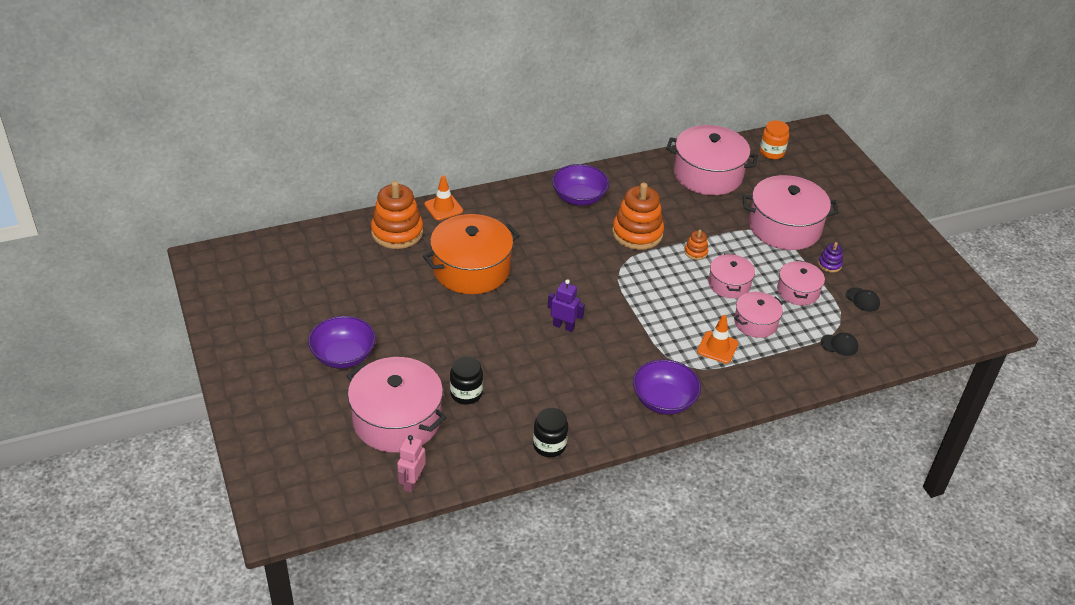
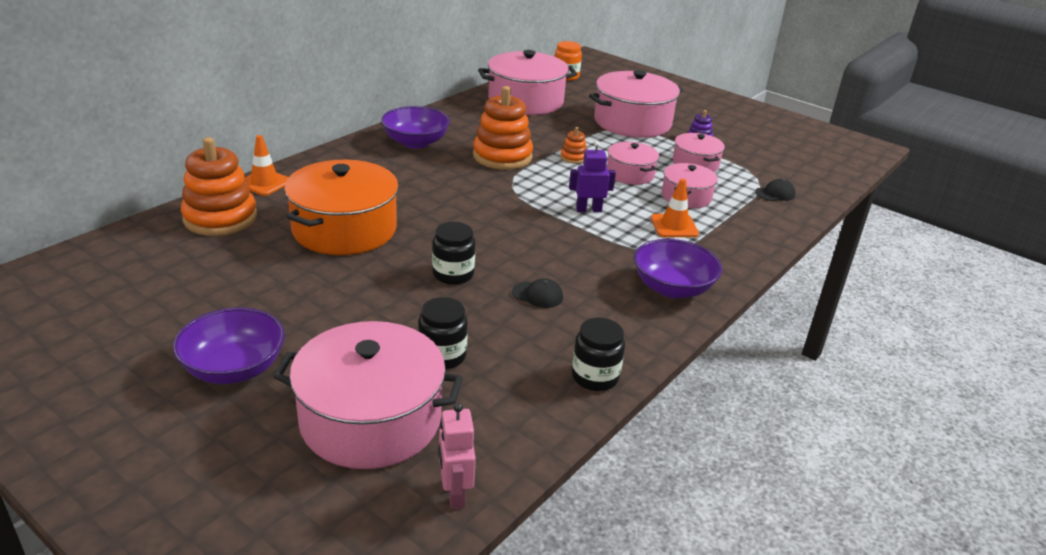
camera: 30 degrees left, 10 degrees down
purple robot [548,279,585,332] -> purple robot moved to [569,141,616,212]
black cap [846,287,880,312] -> black cap moved to [512,278,563,308]
none -> black jar [432,222,475,285]

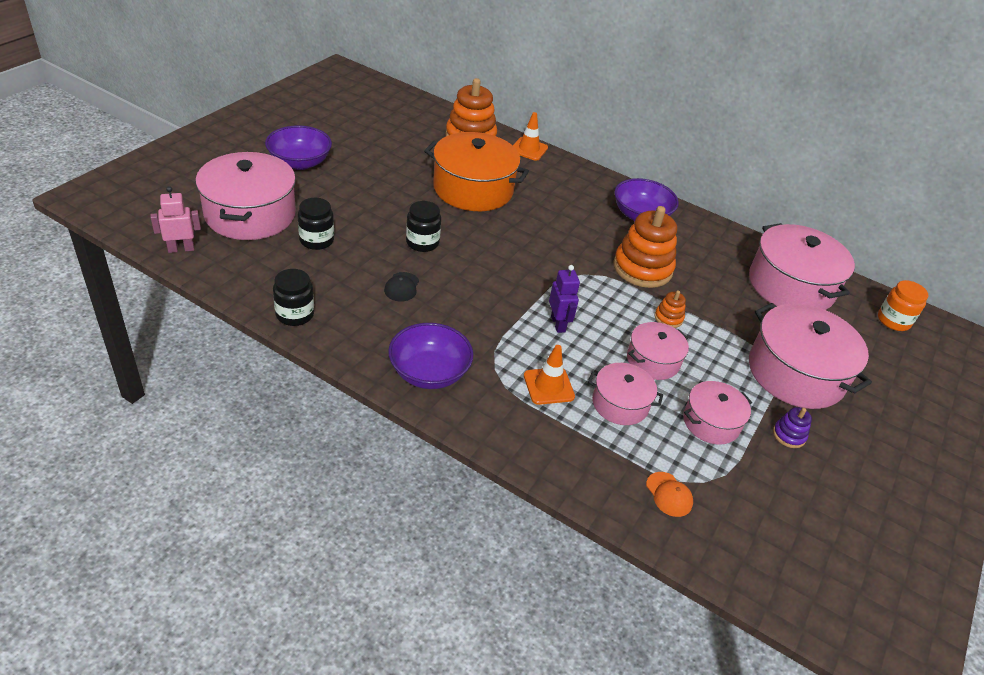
camera: 80 degrees right, 10 degrees up
black cap [755,179,796,201] -> orange cap [646,472,693,517]

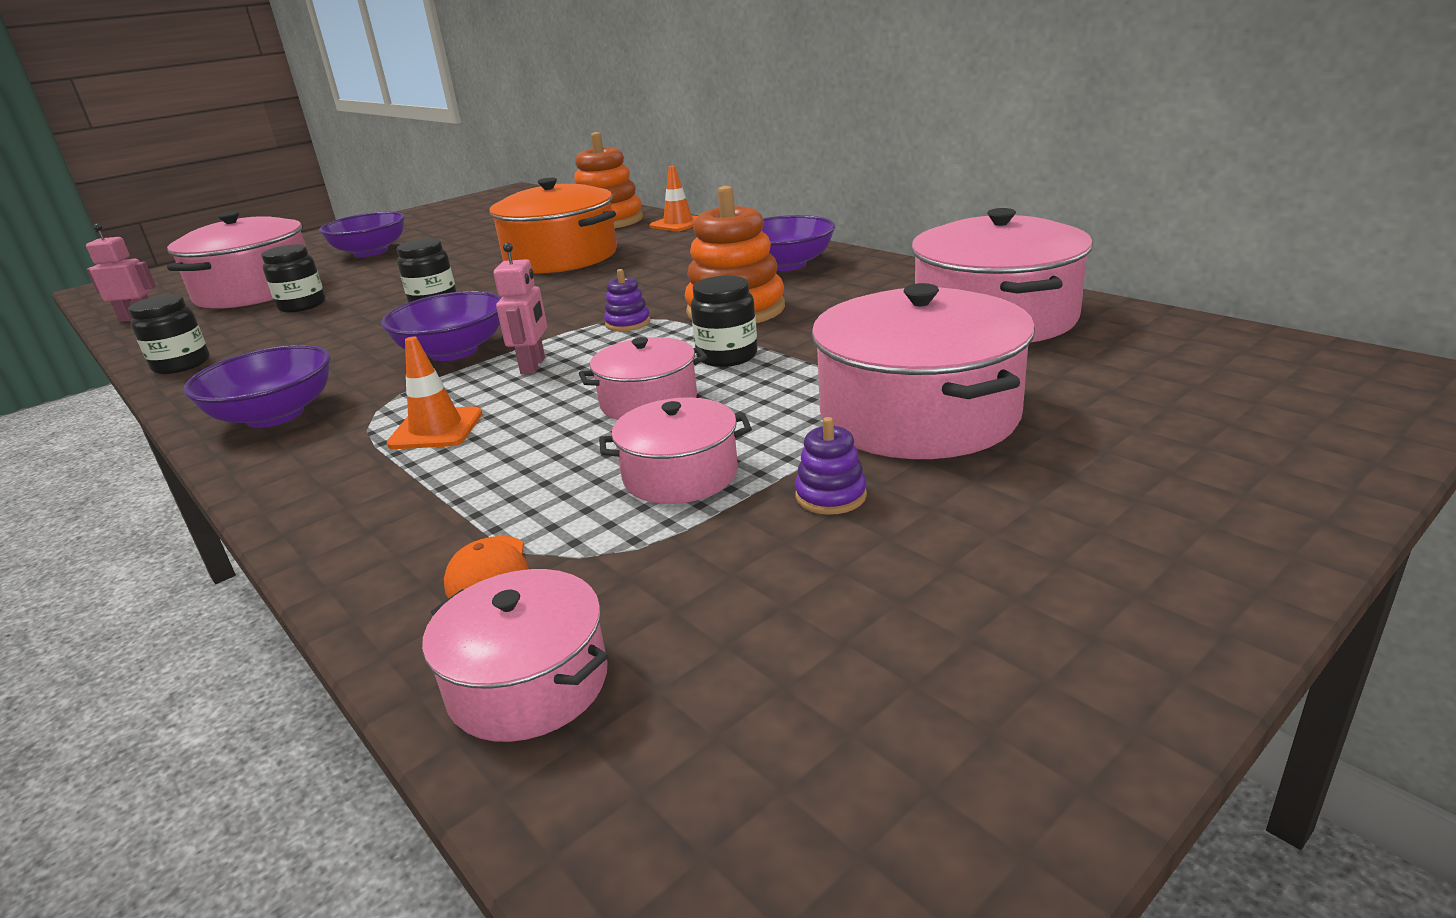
camera: 25 degrees right, 15 degrees down
black cap [384,272,419,302] -> none
purple robot [549,265,580,333] -> pink robot [493,243,547,374]
pink pot [588,363,663,425] -> pink pot moved to [422,569,608,742]
orange stacking toy [654,290,686,328] -> black jar [691,276,758,367]
orange jar [878,280,929,331] -> none
none -> purple bowl [381,291,502,361]
none -> purple stacking toy [604,269,650,331]

